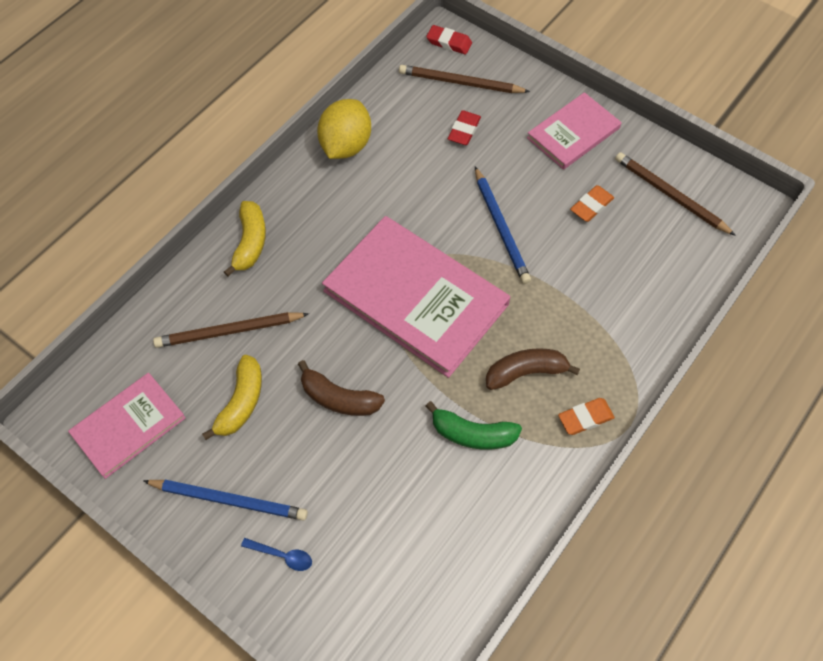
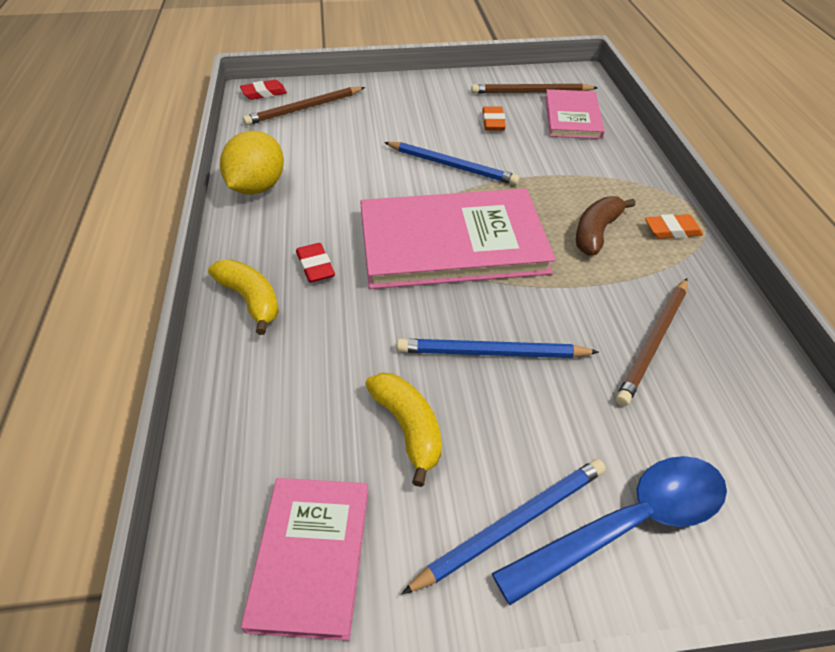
camera: 45 degrees left, 15 degrees down
brown pencil [153,312,309,348] -> brown pencil moved to [616,278,688,406]
blue spoon [241,538,312,571] -> blue spoon [492,456,727,605], size x2.47
brown banana [298,360,385,416] -> blue pencil [397,339,599,358]
yellow lemon [317,99,371,159] -> yellow lemon turned 45 degrees clockwise [220,131,284,195]
green banana [426,401,522,450] -> none
red eraser [448,110,481,145] -> red eraser moved to [296,243,335,283]
pink book [527,92,622,170] -> pink book moved to [545,89,605,139]
orange eraser [558,398,615,435] -> orange eraser turned 60 degrees clockwise [645,214,703,239]

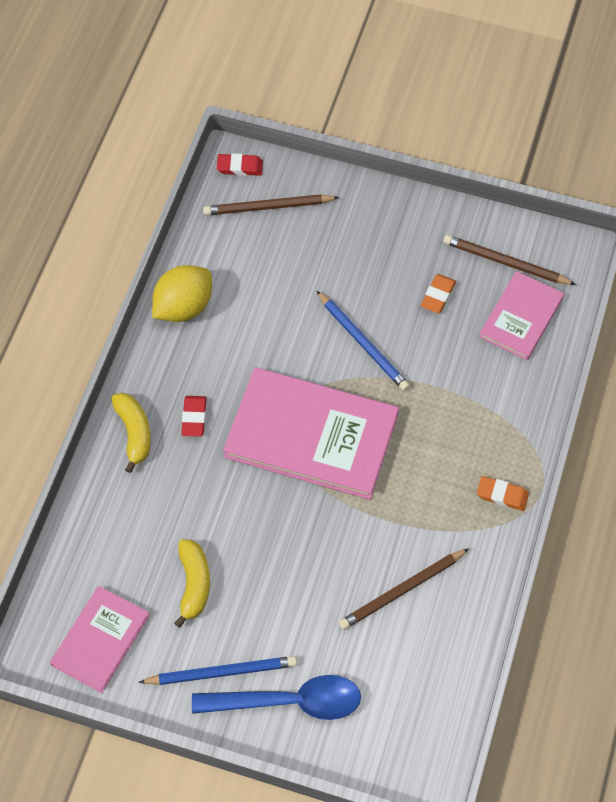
camera: 25 degrees right, 15 degrees up
blue pencil [397,339,599,358] -> none
brown banana [576,196,636,255] -> none

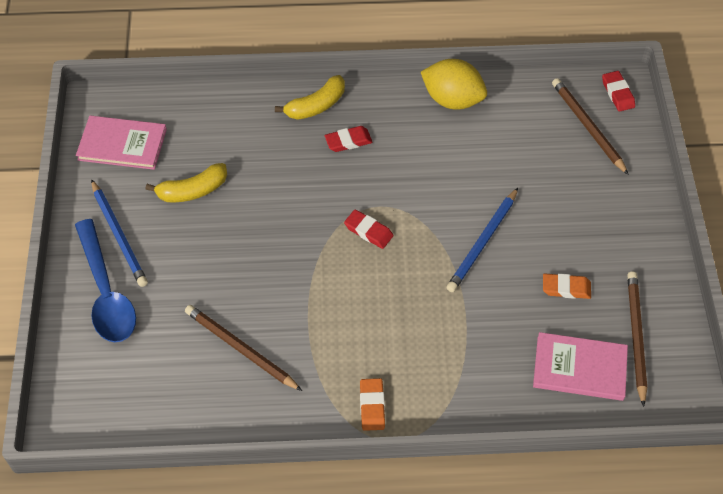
camera: 70 degrees right, 5 degrees down
pink book [223,367,399,500] -> red eraser [344,209,394,249]

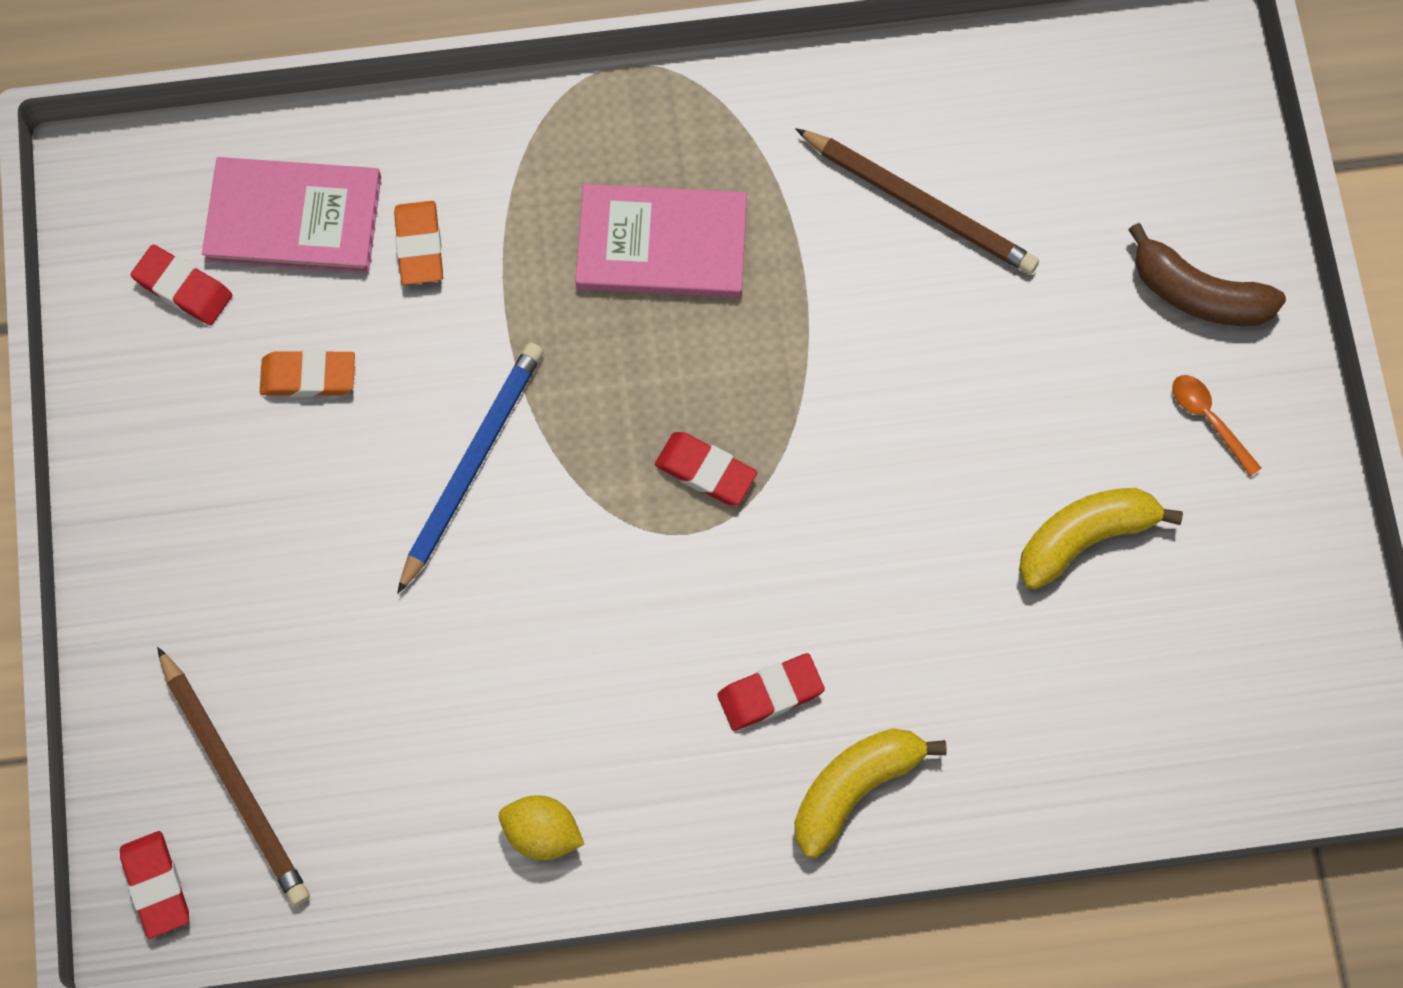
camera: 175 degrees right, 15 degrees up
blue spoon [75,219,136,342] -> brown banana [1128,223,1286,326]
pink book [76,116,167,170] -> pink book moved to [575,184,747,298]
blue pencil [91,179,148,287] -> orange spoon [1172,375,1261,477]
orange eraser [360,378,385,431] -> orange eraser moved to [394,201,443,285]
yellow lemon [421,59,487,110] -> yellow lemon [499,795,584,860], size x0.55
brown pencil [627,271,647,407] -> red eraser [131,245,233,325]

